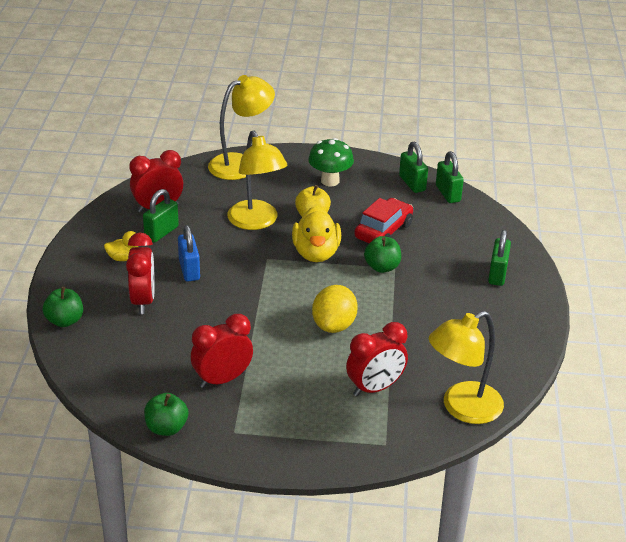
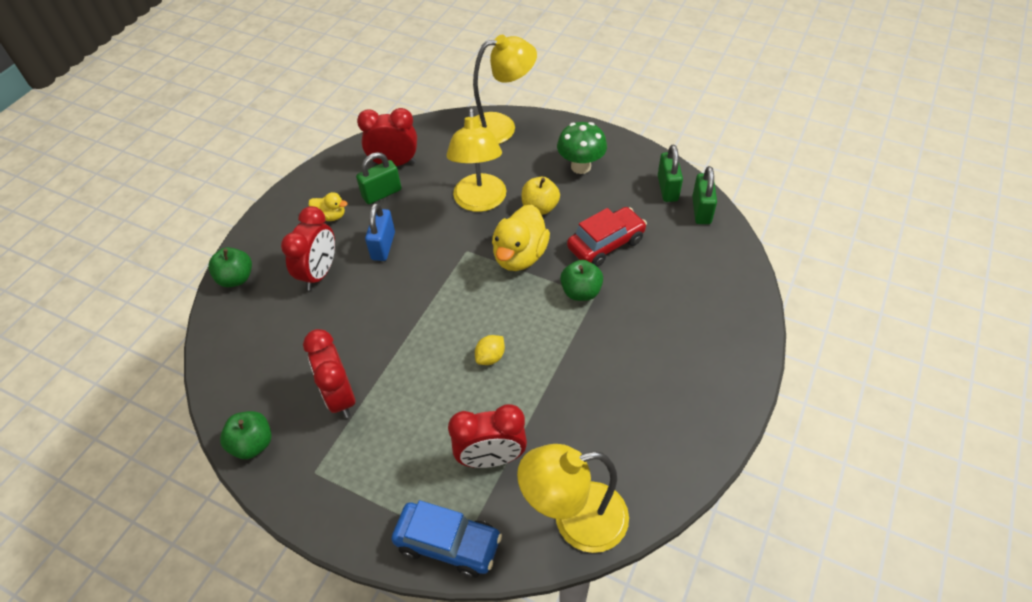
camera: 25 degrees right, 15 degrees up
red clock [191,314,253,388] -> red clock turned 105 degrees counterclockwise [303,329,355,418]
yellow lemon [312,285,358,333] -> yellow lemon [475,335,505,365], size x0.55
green padlock [488,230,511,286] -> none
none -> blue car [391,500,502,578]

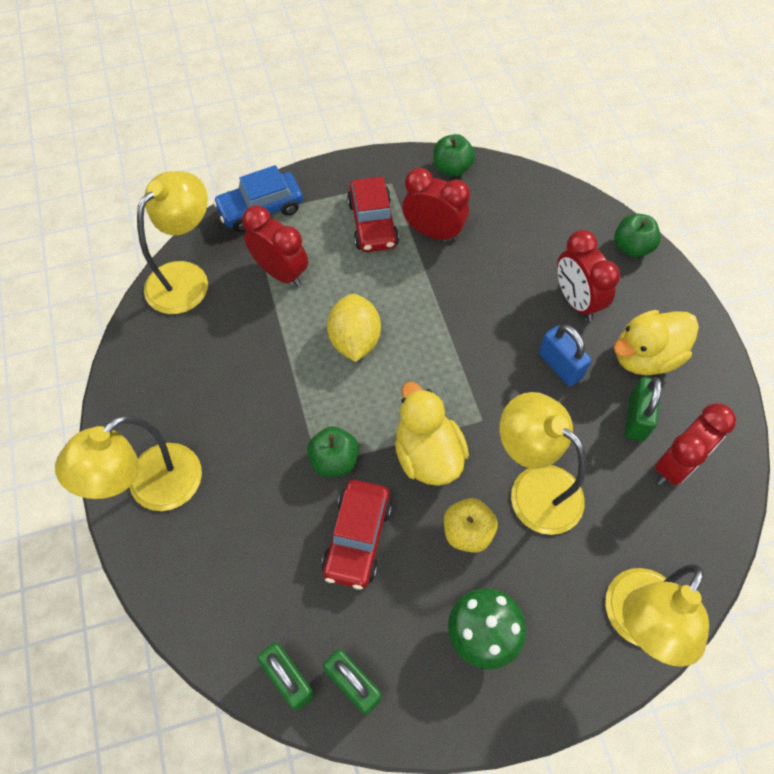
camera: 135 degrees right, 10 degrees up
yellow duck [309,192,348,221] -> yellow duck [613,310,699,375], size x1.89
red clock [448,404,527,468] -> red clock turned 90 degrees clockwise [242,206,308,287]
yellow lemon [475,335,505,365] -> yellow lemon [327,294,381,362], size x1.83
none -> yellow lamp [55,415,202,511]
none -> red car [347,176,399,252]

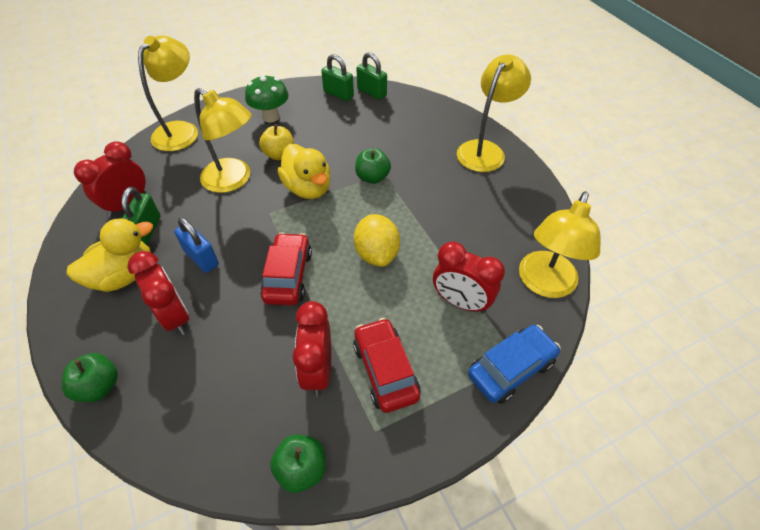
camera: 170 degrees right, 10 degrees down
red car [322,480,392,590] -> red car moved to [260,233,312,305]
red clock [402,168,470,241] -> red clock turned 75 degrees clockwise [293,301,331,396]

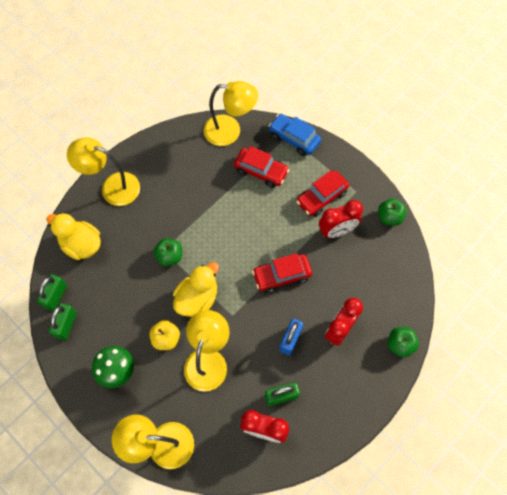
camera: 110 degrees left, 15 degrees up
yellow duck [67,218,153,292] -> yellow duck moved to [46,213,101,260]
yellow lemon [354,214,400,267] -> none
red clock [433,241,505,313] -> red car [234,146,290,188]

